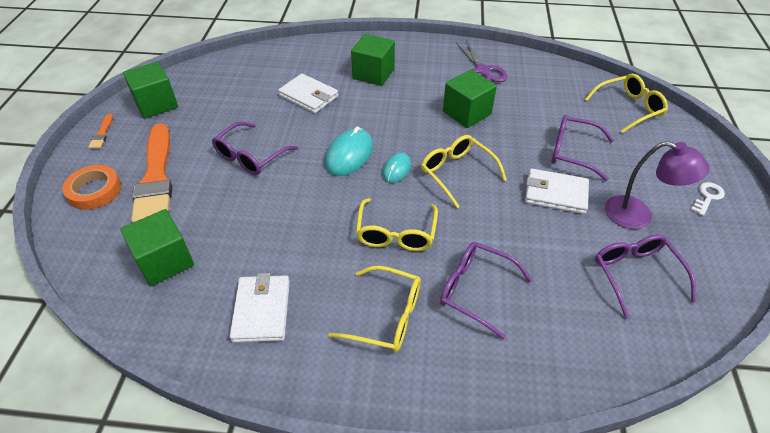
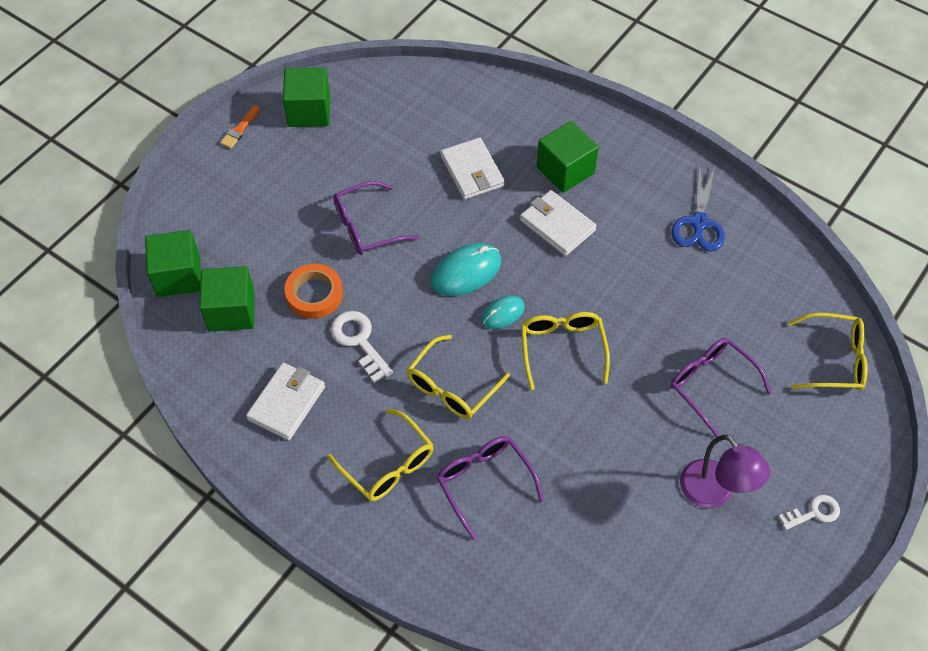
camera: 30 degrees right, 10 degrees up
orange tape [62,165,121,210] -> orange tape moved to [284,264,343,319]
orange brush [131,123,172,223] -> none
green cube [443,70,497,128] -> green cube moved to [145,230,201,297]
purple scissors [456,40,508,82] -> blue scissors [671,164,725,251]
white wallet [525,169,589,214] -> white wallet moved to [520,190,597,256]
purple glasses [595,234,696,319] -> none
none -> white key [331,311,393,383]

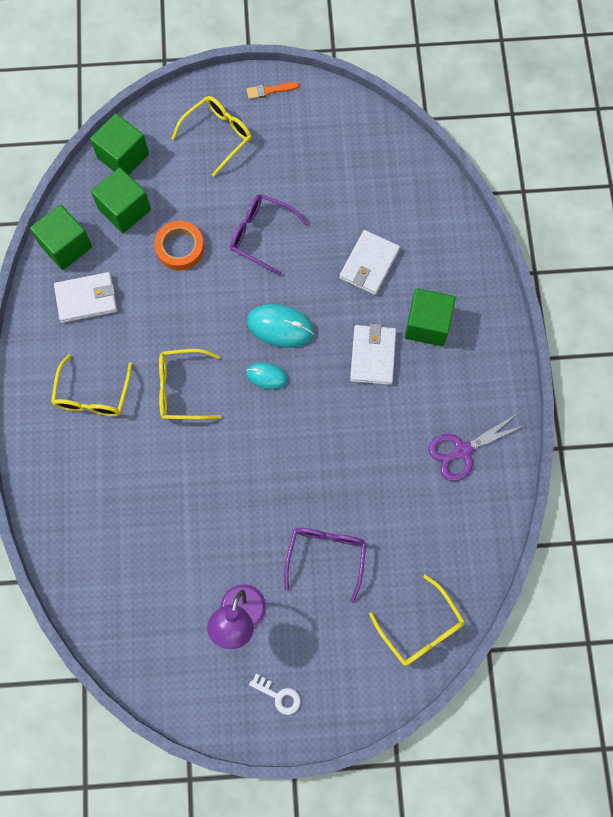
camera: 50 degrees right, 15 degrees up
green cube [283,68,330,127] -> green cube moved to [30,204,92,270]
white key [331,311,393,383] -> none
purple glasses [436,436,544,540] -> none
yellow glasses [521,312,610,390] -> yellow glasses moved to [171,96,252,176]
blue scissors [671,164,725,251] -> purple scissors [428,413,526,481]

